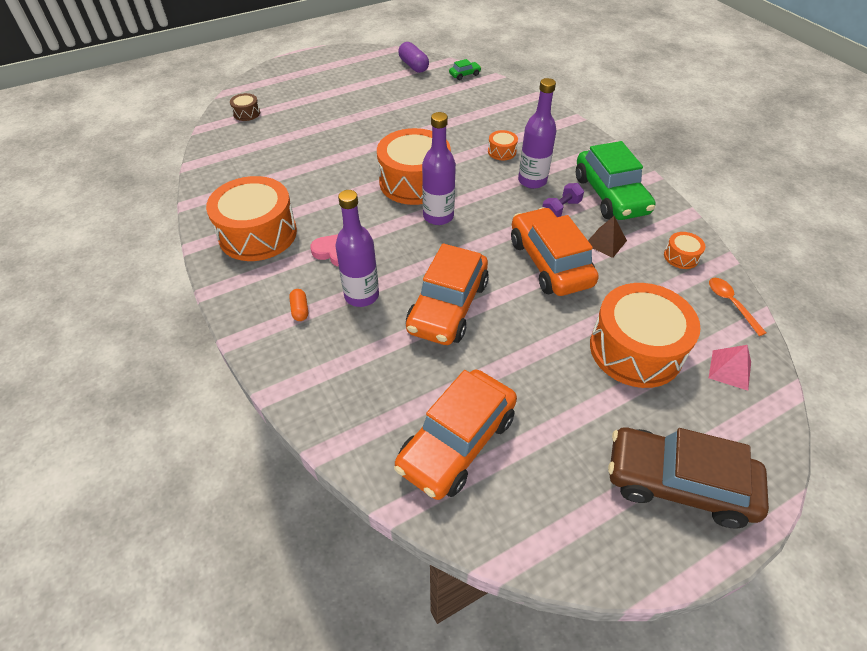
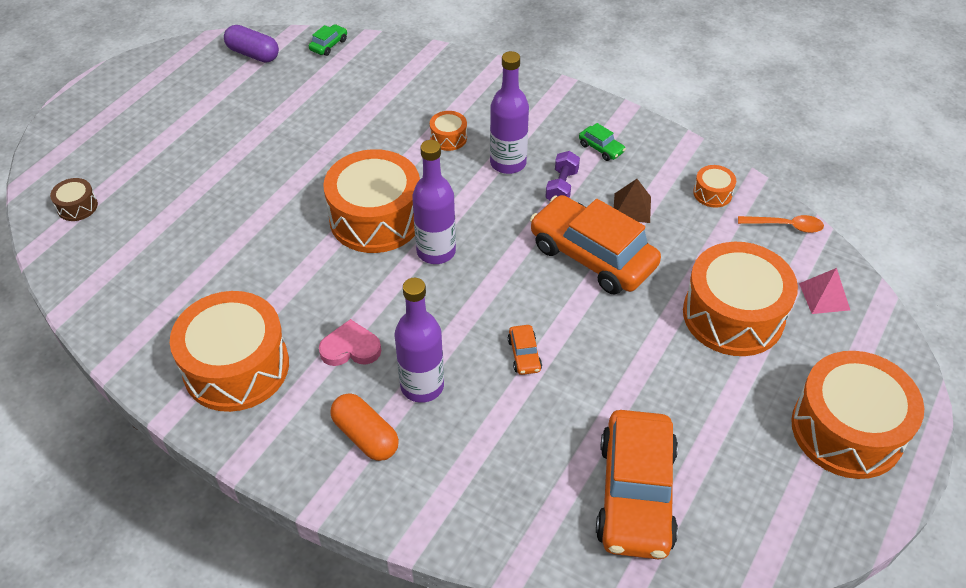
camera: 30 degrees left, 0 degrees up
orange capsule [289,289,308,321] -> orange capsule [331,393,399,461], size x1.73
orange car [406,243,489,345] -> orange car [508,325,542,375], size x0.40
green car [576,141,655,220] -> green car [579,123,626,161], size x0.40
brown car [608,428,769,528] -> orange drum [791,351,924,479]
orange spoon [709,278,766,336] -> orange spoon turned 150 degrees clockwise [738,215,824,233]

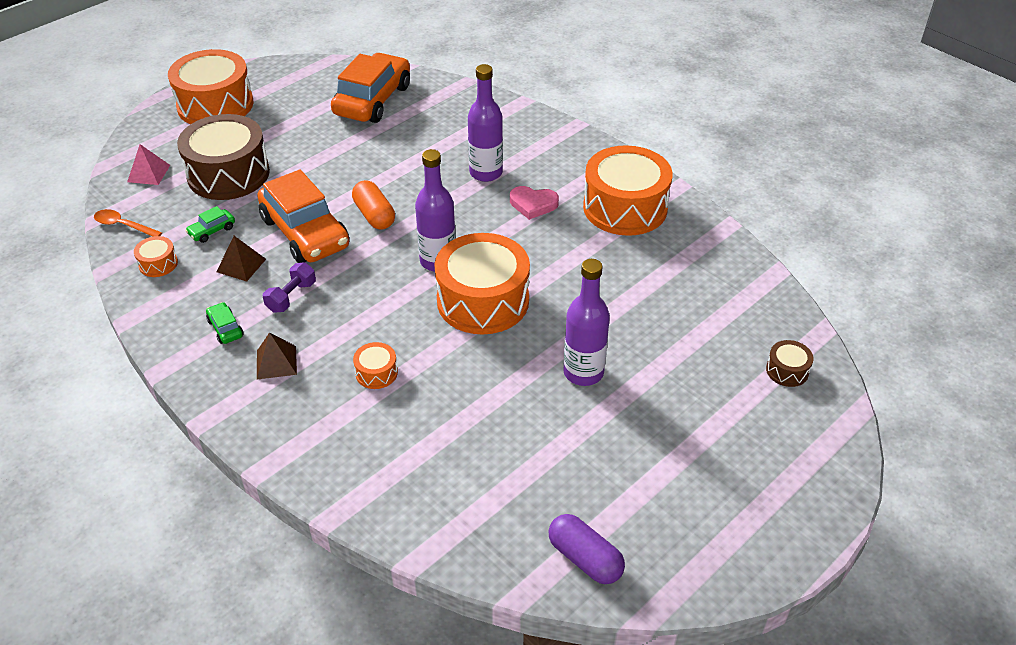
camera: 165 degrees left, 5 degrees down
green car [309,24,347,56] -> green car moved to [185,206,235,243]
orange capsule [331,393,399,461] -> orange capsule moved to [352,180,395,230]
purple bottle [490,51,529,174] -> purple bottle moved to [563,259,610,386]
orange car [508,325,542,375] -> none
orange drum [683,242,798,356] -> brown drum [177,114,270,200]
none -> brown pyramid [257,332,297,379]

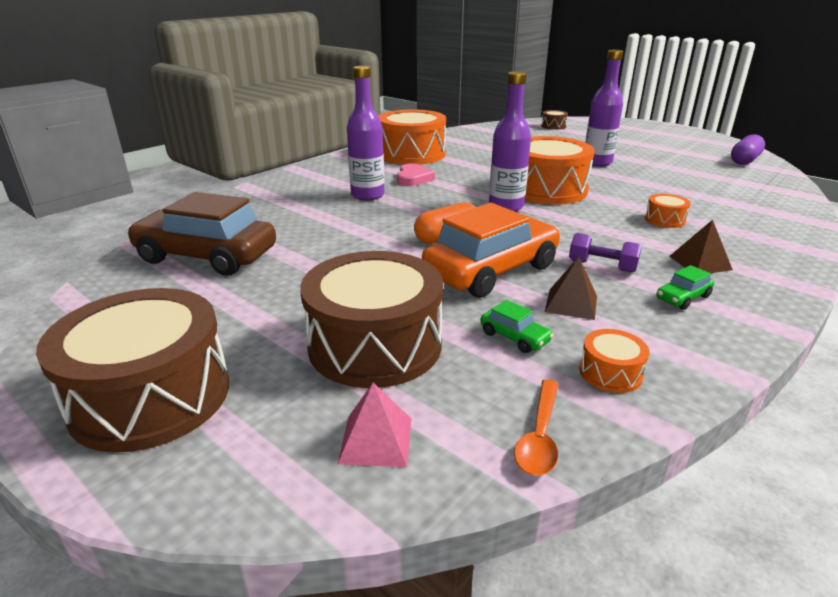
camera: 95 degrees left, 15 degrees down
orange drum [168,49,253,124] -> brown drum [36,288,229,453]
orange car [331,53,410,123] -> brown car [127,192,276,276]

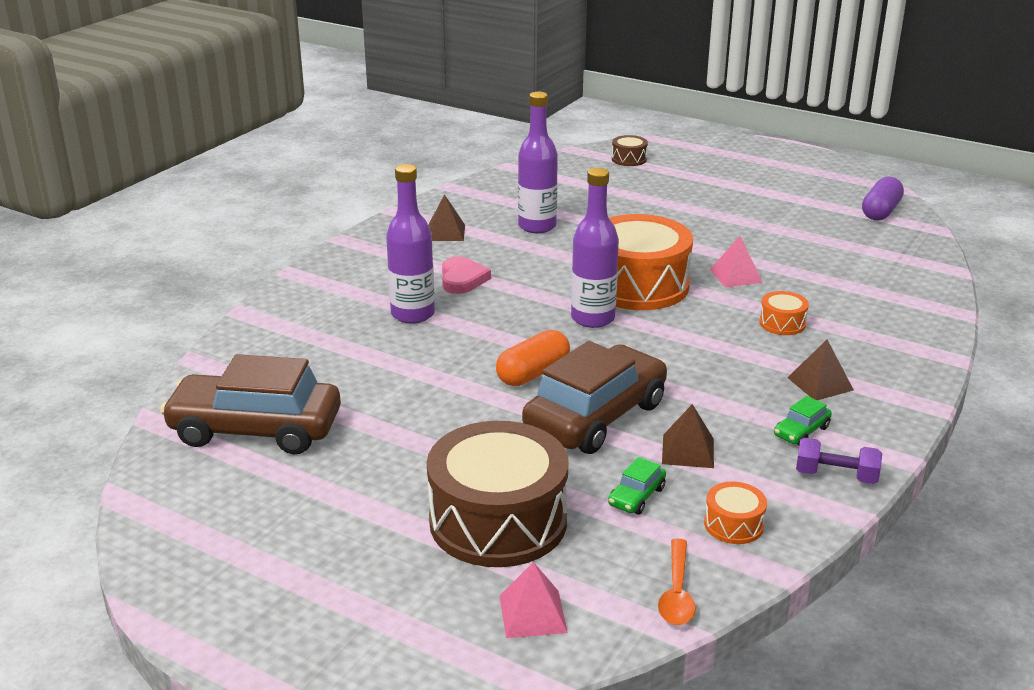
camera: 10 degrees left, 0 degrees up
brown drum [36,288,229,453] -> none
orange drum [379,109,446,165] -> brown pyramid [428,194,465,241]
orange car [422,203,560,298] -> brown car [522,341,667,454]
green car [480,300,554,353] -> green car turned 90 degrees clockwise [608,457,666,514]
purple dumbbell [569,233,642,272] -> purple dumbbell moved to [796,438,882,484]
purple bottle [585,50,623,166] -> purple bottle moved to [518,92,558,233]
none -> pink pyramid [710,236,763,288]

